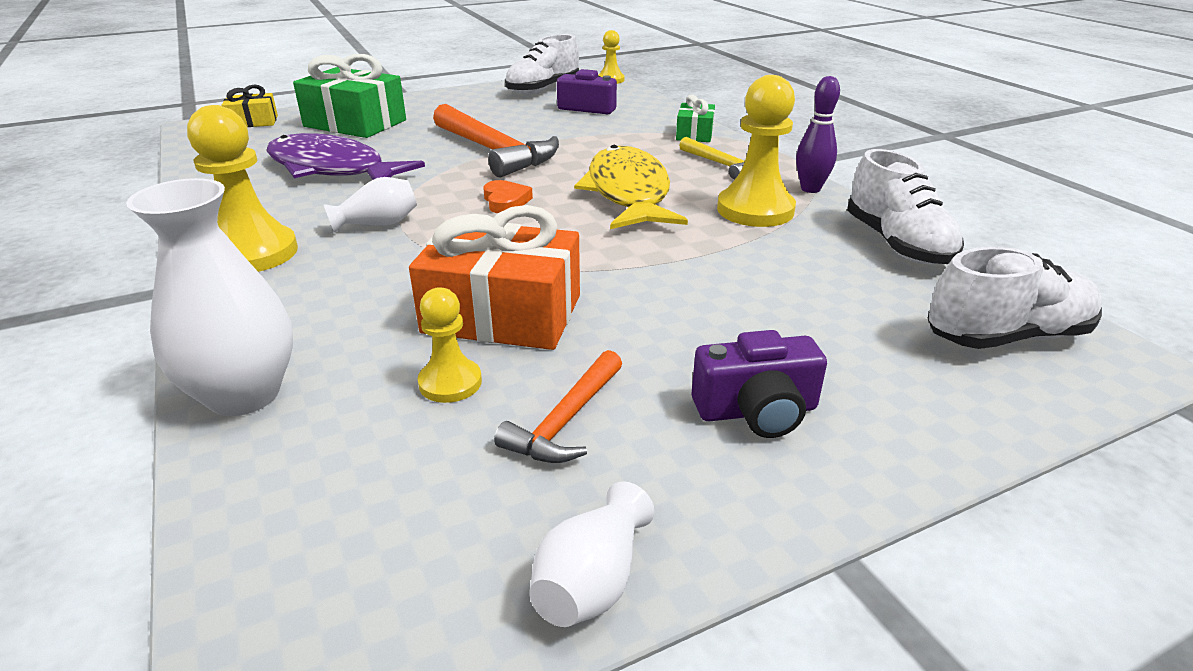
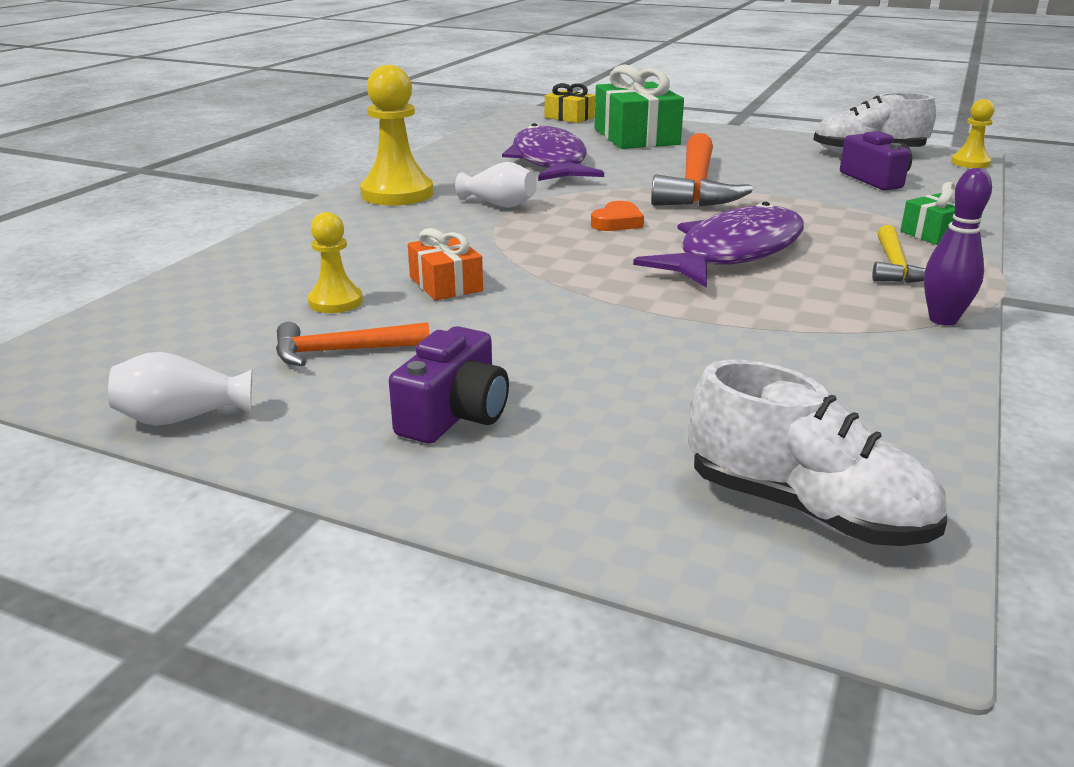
camera: 50 degrees right, 5 degrees down
white vase [126,178,293,416] -> none
orange gift [409,205,580,350] -> orange gift [408,228,483,301], size x0.53
yellow fish [574,145,688,229] -> purple fish [633,202,804,288]
purple camera [692,330,827,438] -> purple camera turned 105 degrees counterclockwise [389,326,509,444]
yellow pawn [717,75,796,227] -> none
white shoe [847,149,964,265] -> none

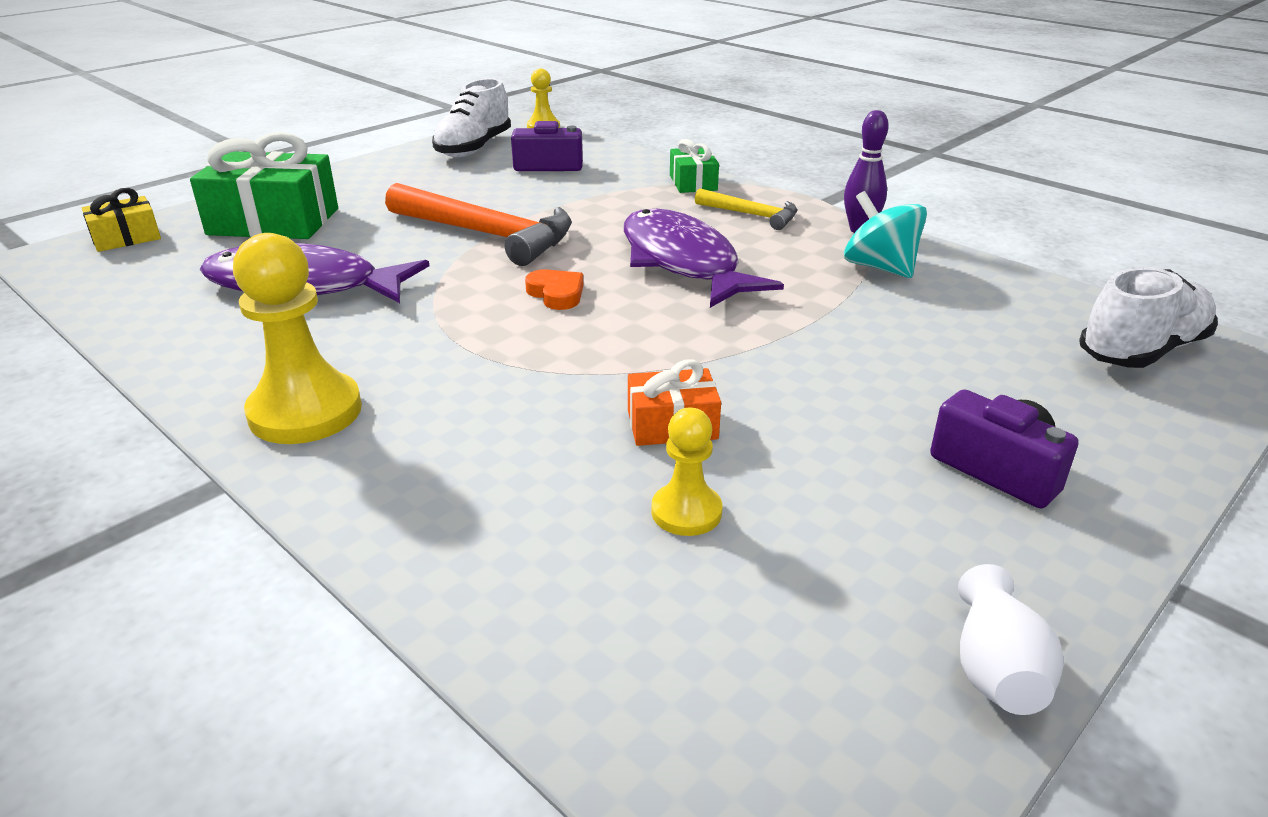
camera: 70 degrees left, 5 degrees up
orange hammer [276,322,430,366] -> none
white vase [455,162,536,208] -> none
none -> turquoise spinning top [844,191,927,278]

